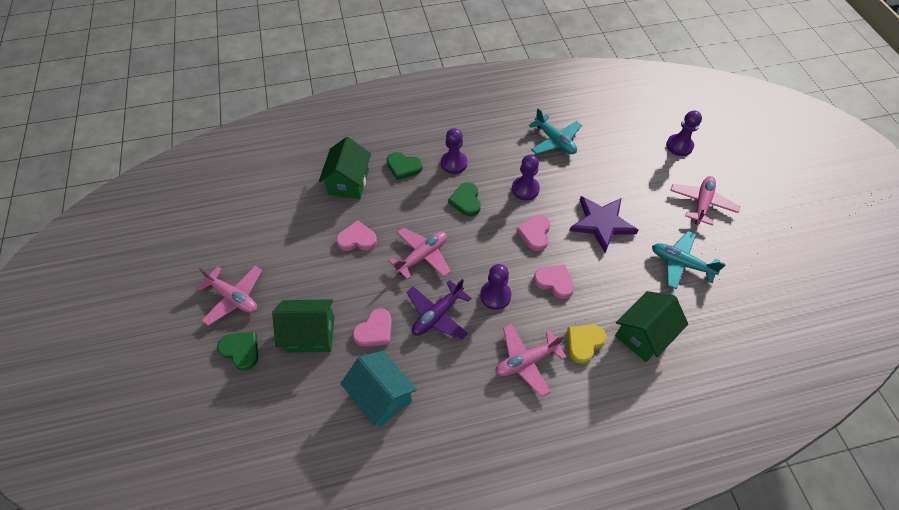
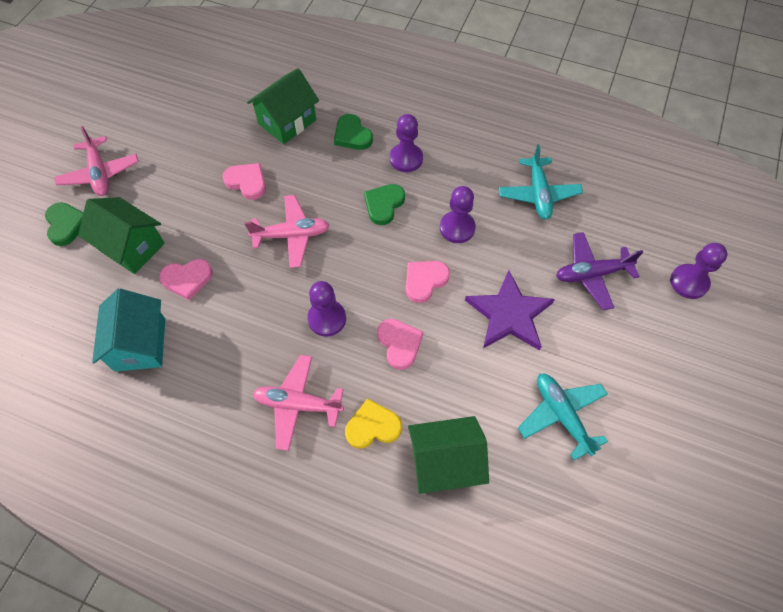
camera: 35 degrees right, 5 degrees up
purple plane [407,279,472,340] -> purple plane moved to [556,232,643,310]
pink plane [670,176,740,226] -> none

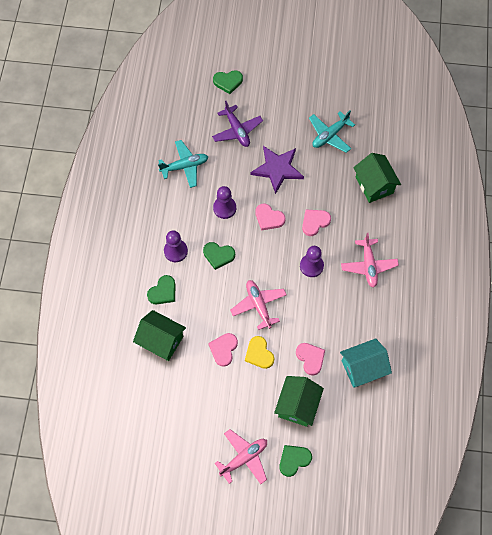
camera: 105 degrees left, 5 degrees up
yellow heart [345,398,402,448] -> yellow heart moved to [245,336,274,369]
purple pawn [670,243,727,299] -> green heart [213,70,243,94]

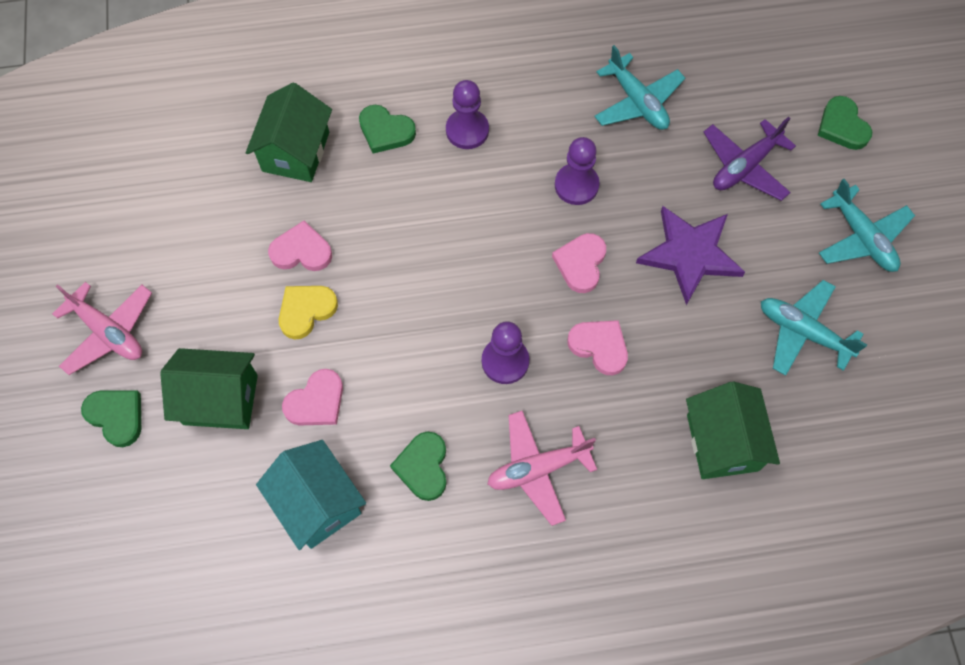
camera: 75 degrees right, 0 degrees up
green heart [203,242,235,270] -> green heart moved to [390,431,447,501]
pink plane [230,280,286,330] -> none
green house [353,153,401,203] -> green house turned 60 degrees counterclockwise [686,381,780,479]
none -> turquoise plane [819,179,915,272]

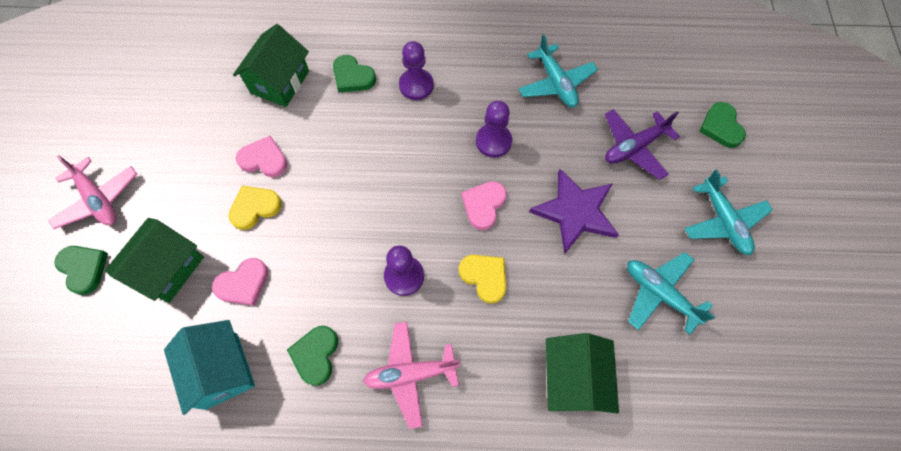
camera: 10 degrees right, 0 degrees up
green house [160,348,258,429] -> green house turned 75 degrees counterclockwise [105,218,204,303]
pink heart [567,320,628,375] -> yellow heart [459,255,506,304]

